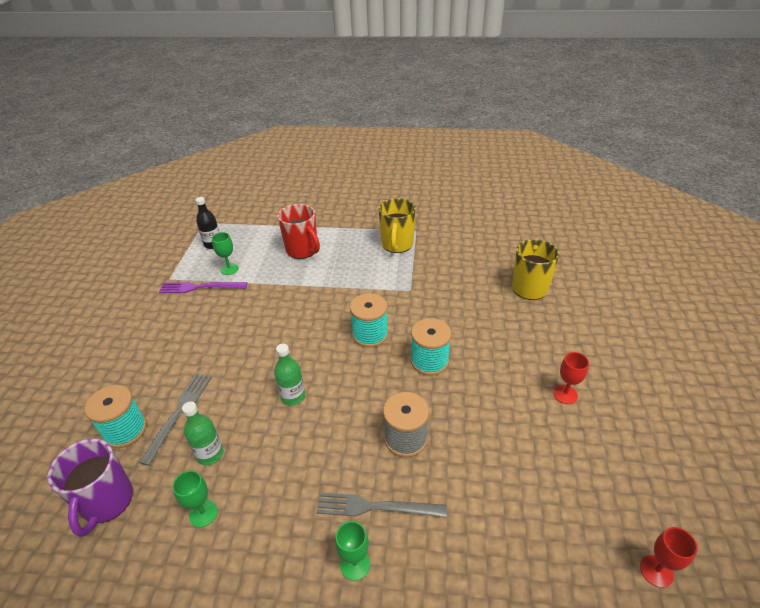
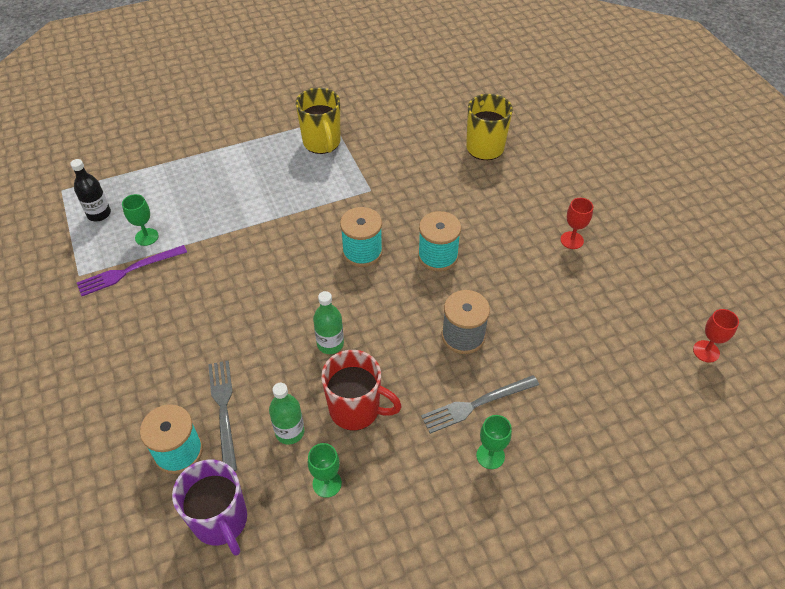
camera: 30 degrees left, 10 degrees up
red mug [277,204,320,259] -> red mug moved to [321,350,402,431]

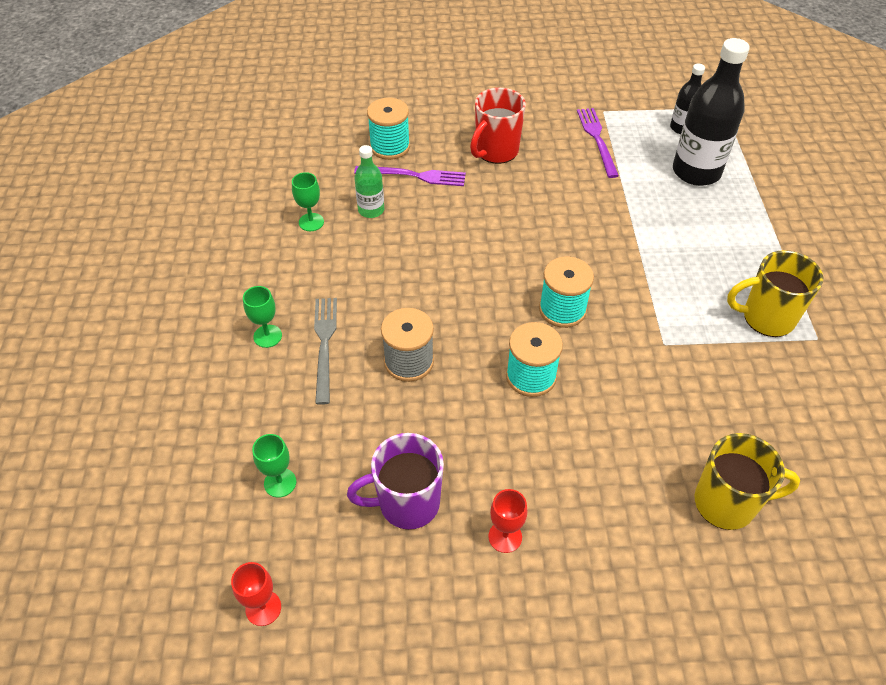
camera: 110 degrees right, 0 degrees up
green goblet [122,194,159,246] -> green goblet moved to [252,434,296,498]
purple mug [172,460,247,556] -> purple mug moved to [347,433,444,530]
grey fork [208,360,237,471] -> purple fork [354,166,466,186]
green bottle [313,291,344,354] -> none
red mug [321,350,402,431] -> red mug moved to [470,88,526,164]
none -> black bottle [673,38,750,186]

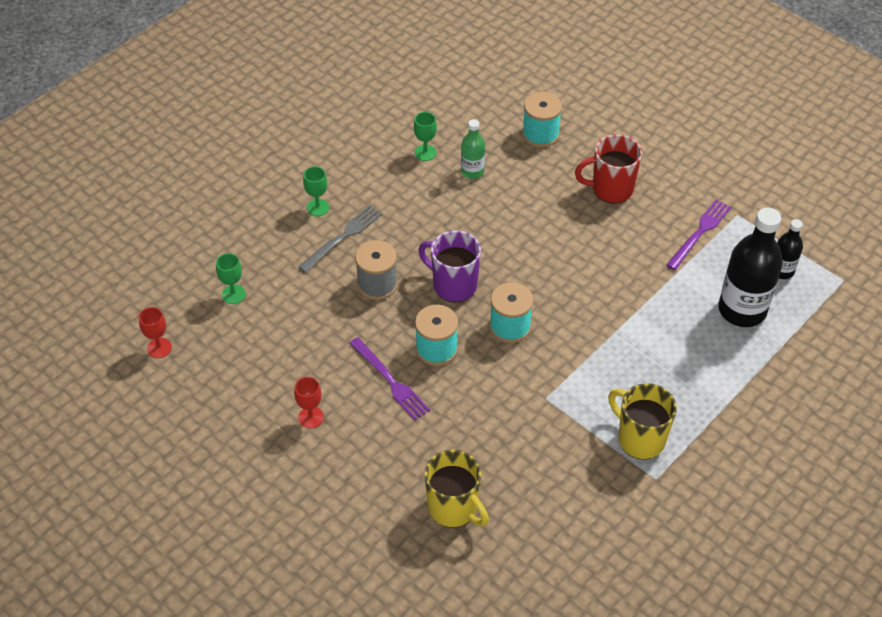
camera: 45 degrees right, 0 degrees up
purple mug [347,433,444,530] -> purple mug moved to [418,230,481,302]
purple fork [354,166,466,186] -> purple fork moved to [349,337,430,420]

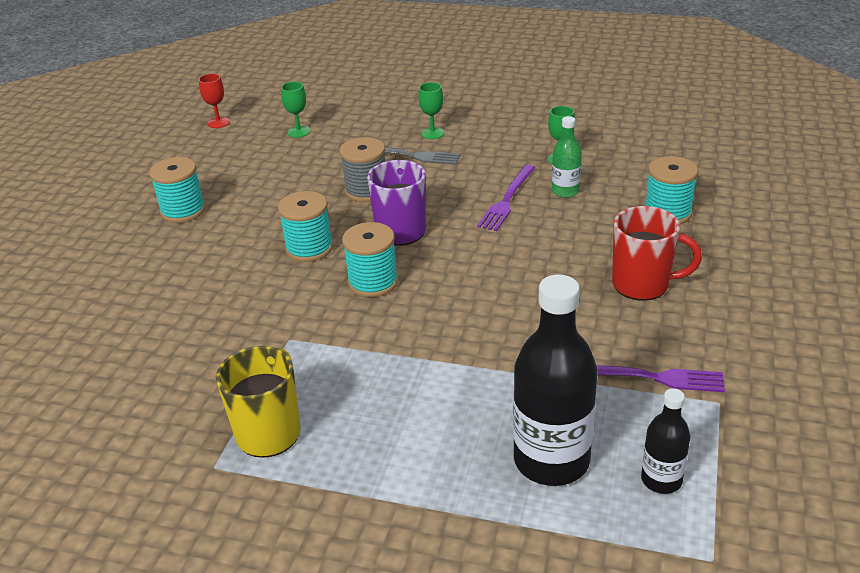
camera: 65 degrees right, 15 degrees down
red goblet [294,377,324,428] -> turquoise spool [149,157,205,223]
purple fork [349,337,430,420] -> purple fork moved to [477,165,535,231]
yellow mug [425,450,489,528] -> none
red mug [575,134,642,204] -> red mug turned 135 degrees clockwise [612,206,702,301]

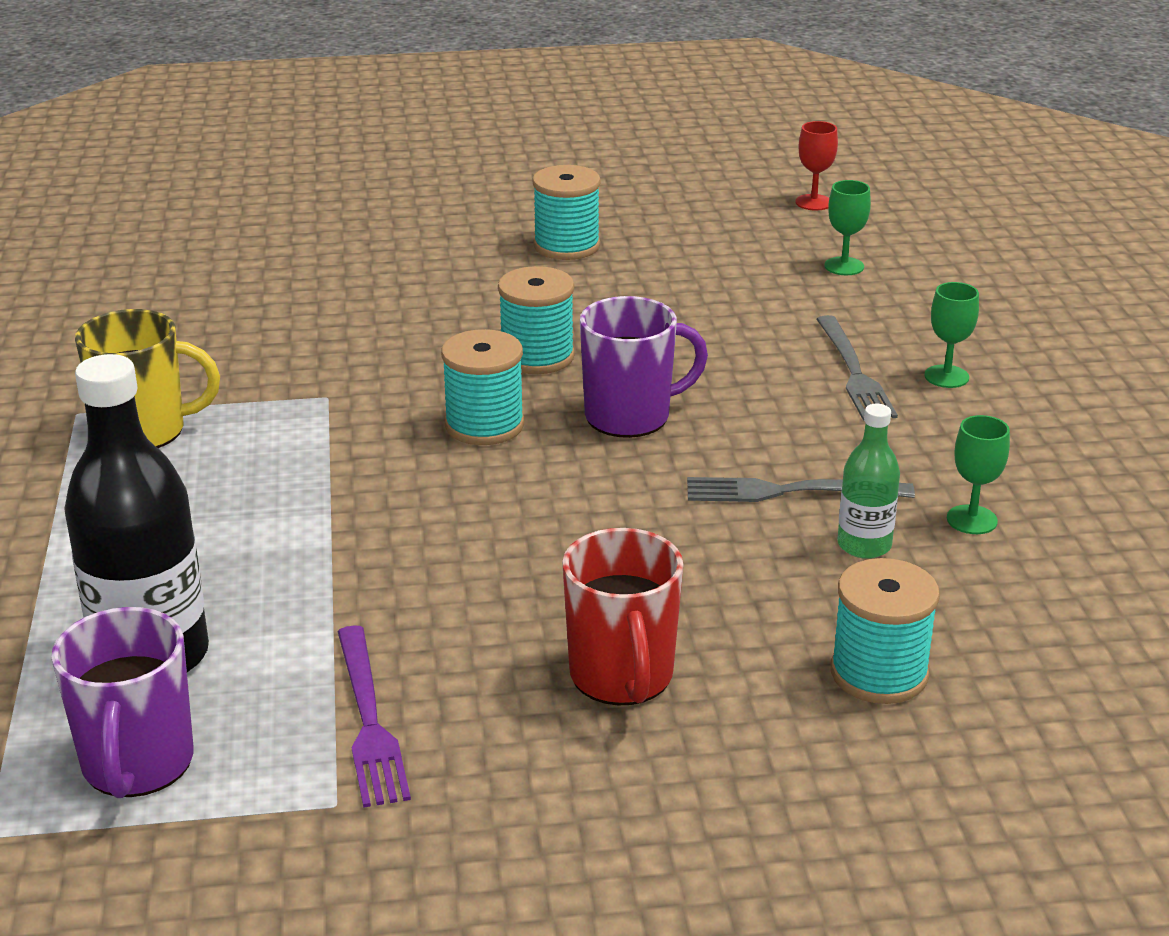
camera: 65 degrees right, 5 degrees down
grey spool [340,137,385,202] -> none
purple fork [477,165,535,231] -> grey fork [687,477,915,502]
black bottle [641,388,690,494] -> purple mug [51,607,193,798]

